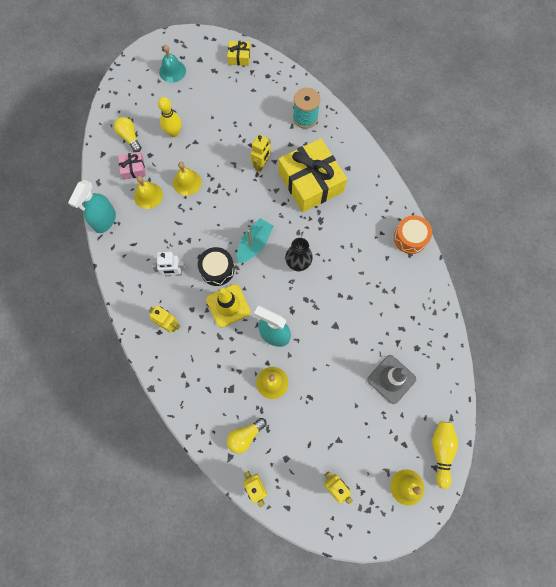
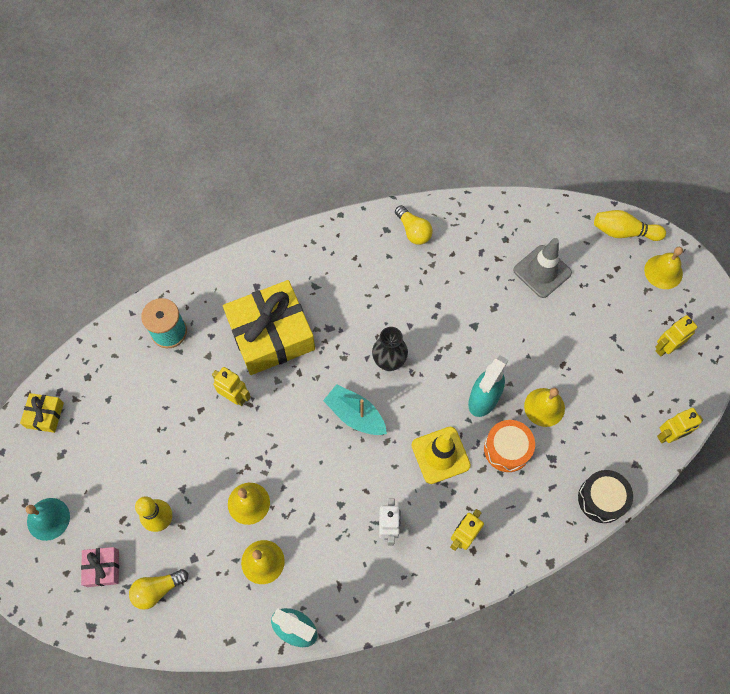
camera: 85 degrees left, 5 degrees down
pink gift [118,152,146,180] -> pink gift moved to [81,547,119,587]
black drum [198,247,234,286] -> black drum moved to [578,470,633,523]
yellow light bulb [227,418,266,454] -> yellow light bulb moved to [395,205,433,245]
orange drum [394,215,432,254] -> orange drum moved to [484,420,535,472]

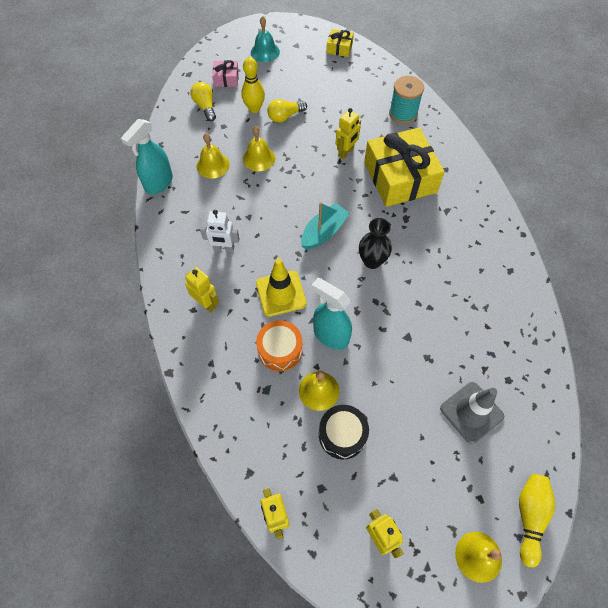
camera: 95 degrees right, 5 degrees down
yellow light bulb [395,205,433,245] -> yellow light bulb moved to [267,99,307,123]
black drum [578,470,633,523] -> black drum moved to [319,405,369,459]

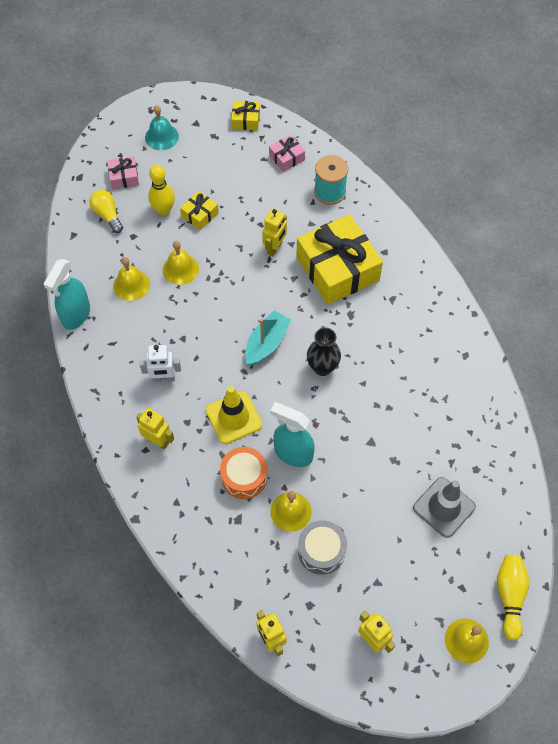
camera: 10 degrees left, 0 degrees up
yellow light bulb [267,99,307,123] -> yellow gift [180,191,219,230]
black drum [319,405,369,459] -> grey drum [298,520,347,575]
none -> pink gift [269,135,305,172]

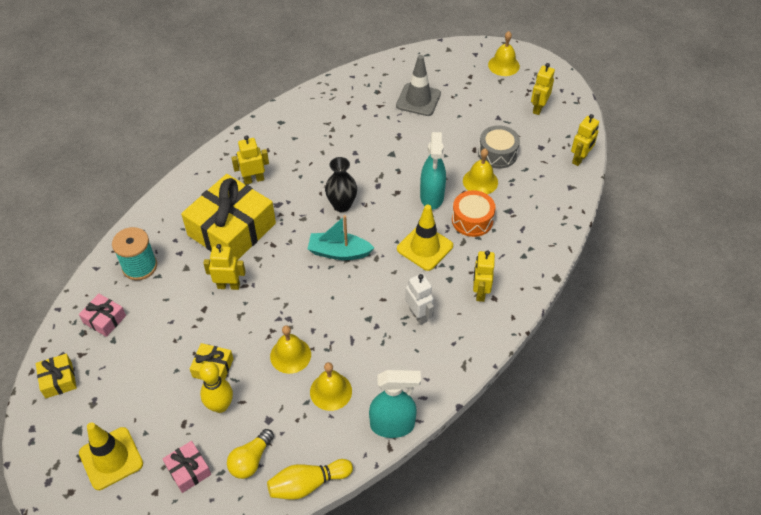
camera: 115 degrees left, 10 degrees down
turquoise bell [145,105,179,150] -> yellow traffic cone [79,422,143,490]
yellow bowling pin [497,555,529,641] -> yellow bowling pin moved to [267,459,353,500]
none -> yellow robot [231,135,269,185]

